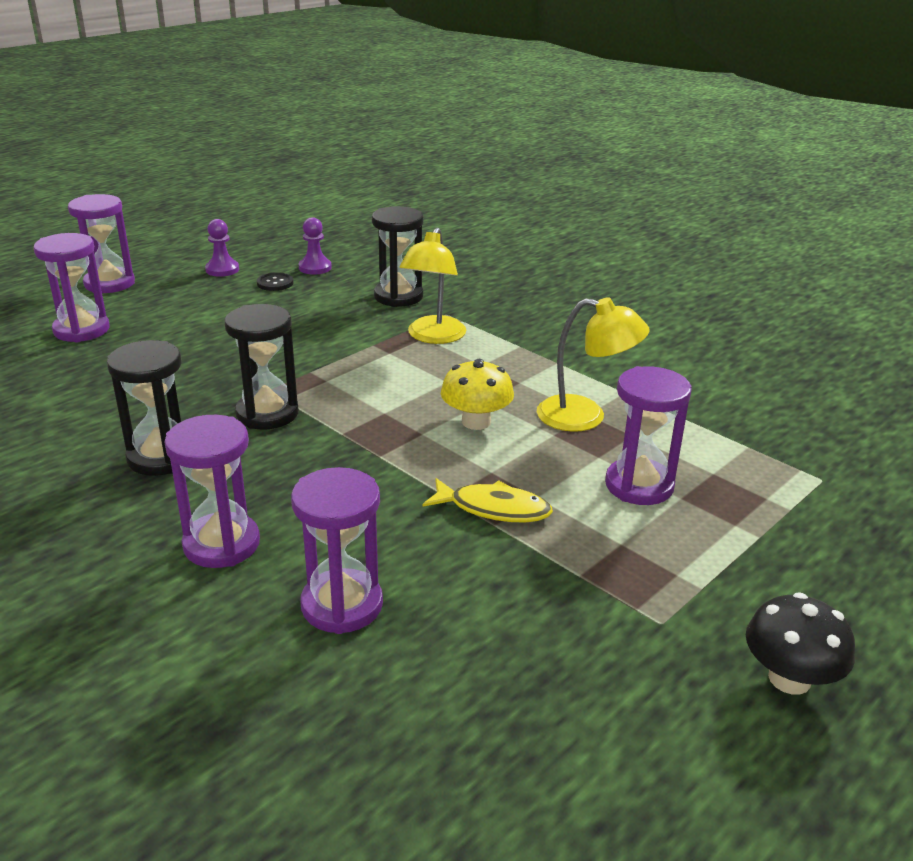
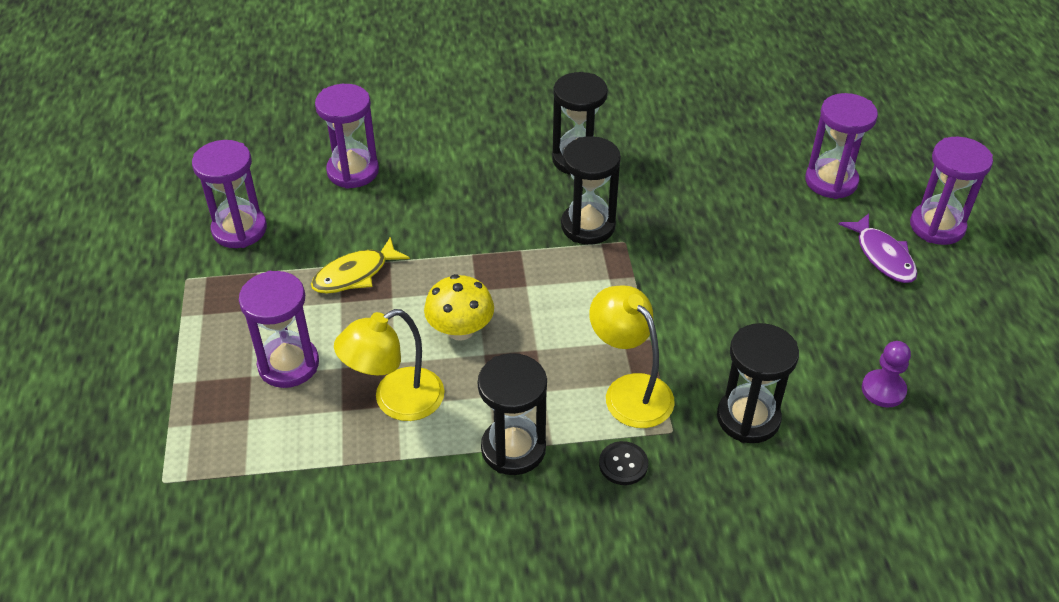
camera: 130 degrees right, 15 degrees up
purple hourglass [164,415,260,568] -> purple hourglass moved to [192,140,267,248]
purple pawn [205,219,239,277] -> none
black button [257,272,293,291] -> black button moved to [599,441,648,485]
black mushroom [746,592,855,695] -> none
none -> black hourglass [478,353,547,475]
none -> purple fish [839,213,918,283]

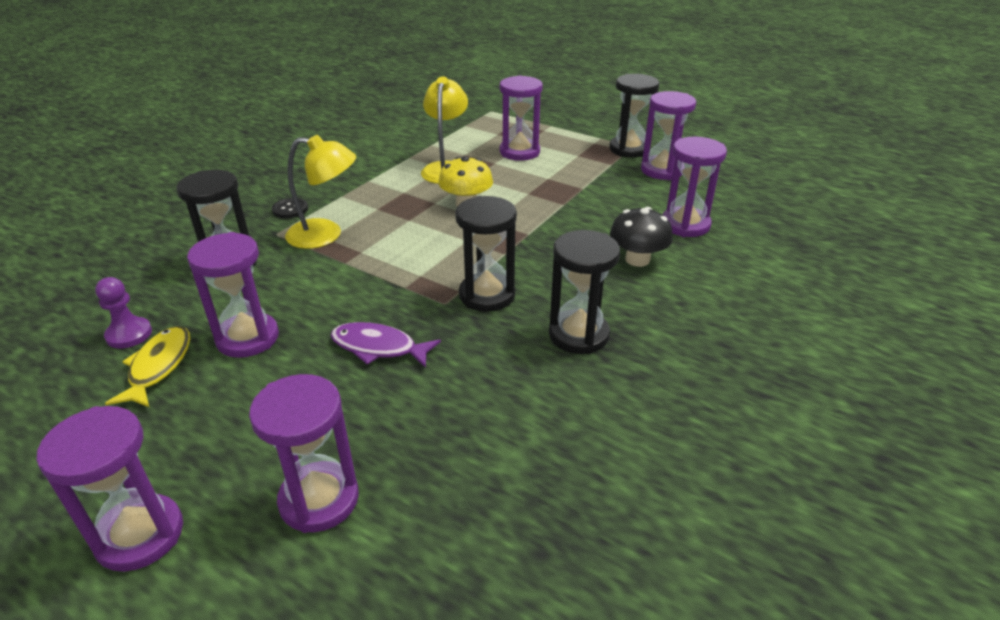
camera: 130 degrees right, 10 degrees down
yellow fish [311,237,410,294] -> yellow fish moved to [105,326,190,408]
black hourglass [478,353,547,475] -> black hourglass moved to [609,74,659,158]
purple fish [839,213,918,283] -> purple fish moved to [330,322,441,368]
none -> purple hourglass [187,232,279,358]
none -> black mushroom [610,207,673,267]

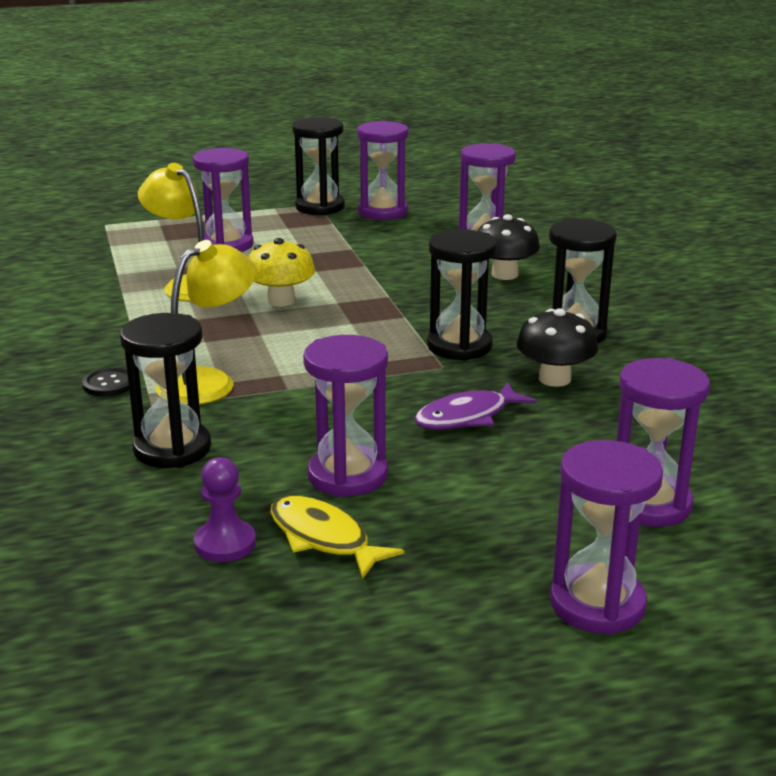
camera: 50 degrees left, 10 degrees down
none -> black mushroom [517,308,598,387]

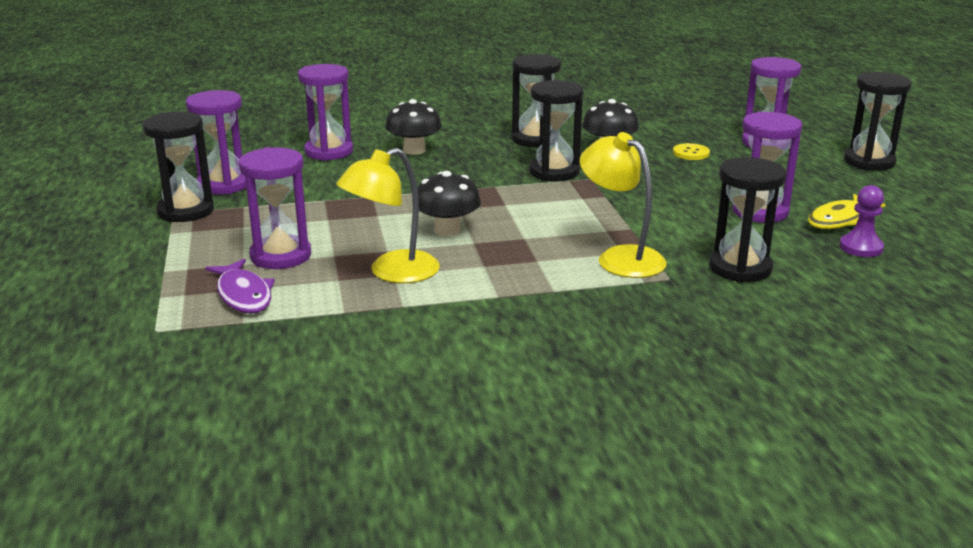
camera: 85 degrees left, 0 degrees up
black button [82,367,129,396] -> none
yellow mushroom [248,238,315,307] -> black mushroom [417,171,481,236]
purple fish [414,382,536,430] -> purple fish moved to [205,259,275,313]
purple hourglass [550,440,663,635] -> black hourglass [844,72,911,171]
none -> yellow button [673,143,710,160]

